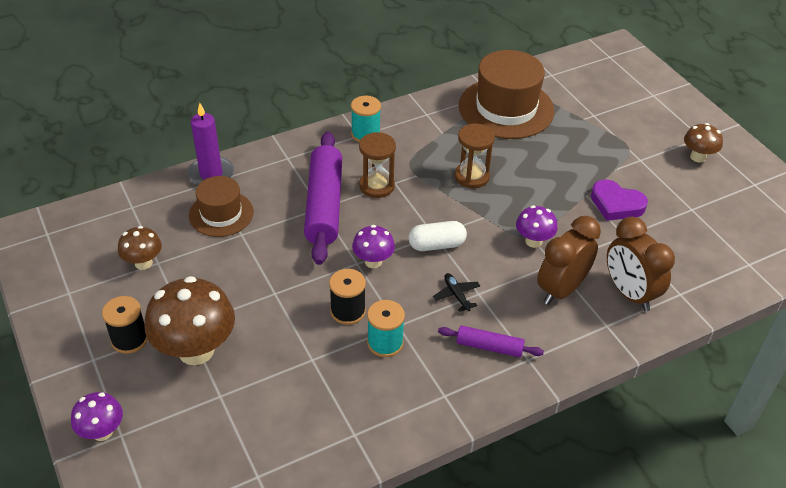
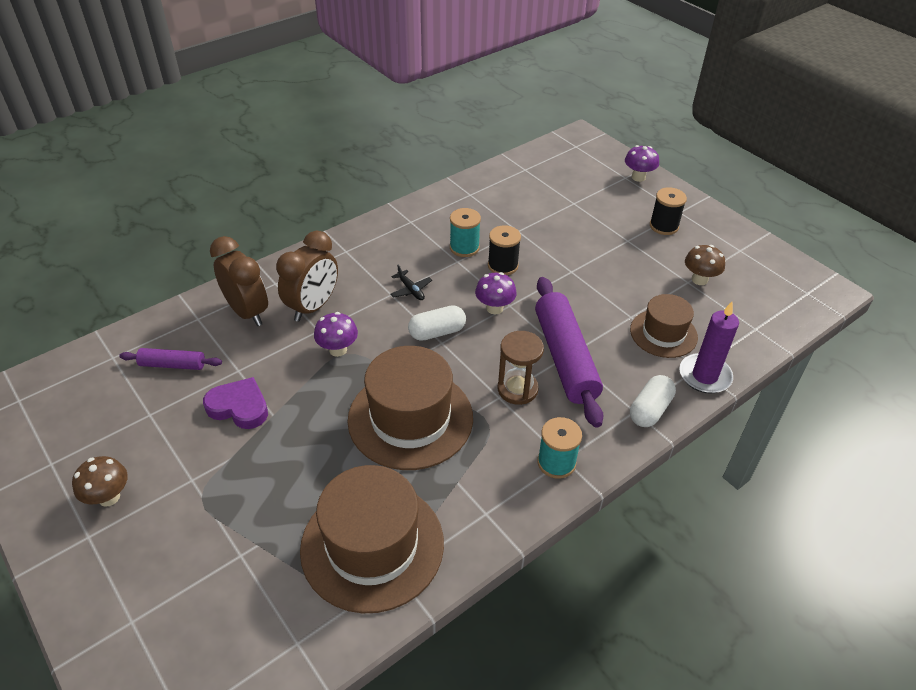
camera: 170 degrees right, 0 degrees up
brown mushroom [144,276,235,365] -> none
purple rolling pin [438,326,544,357] -> purple rolling pin moved to [119,348,222,370]
brown hourglass [455,124,495,188] -> brown hat [348,346,473,470]
none -> white capsule [630,375,676,427]

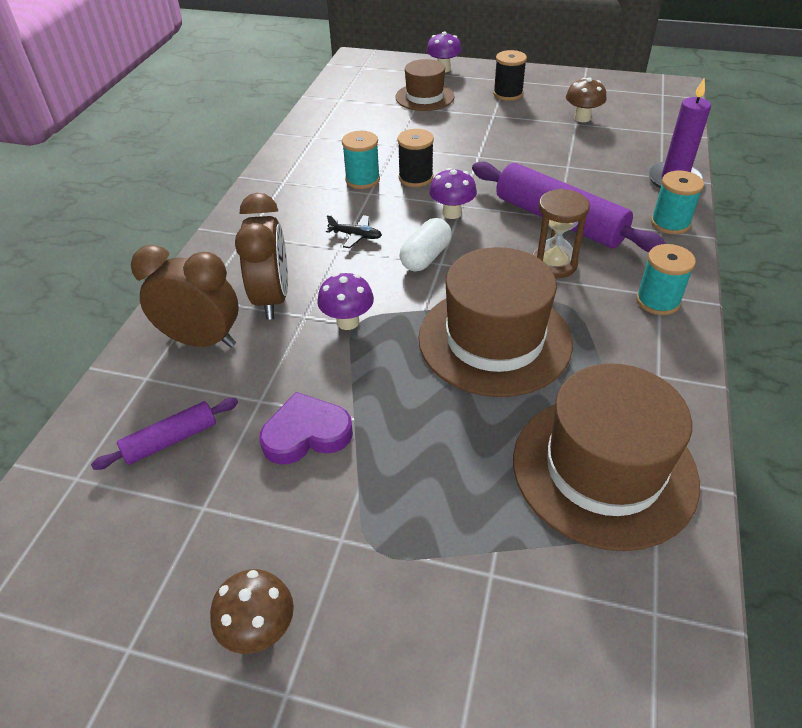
camera: 35 degrees left, 0 degrees up
brown hat [630,294,698,358] -> brown hat moved to [395,59,455,111]
white capsule [630,375,676,427] -> turquoise spool [651,171,704,234]

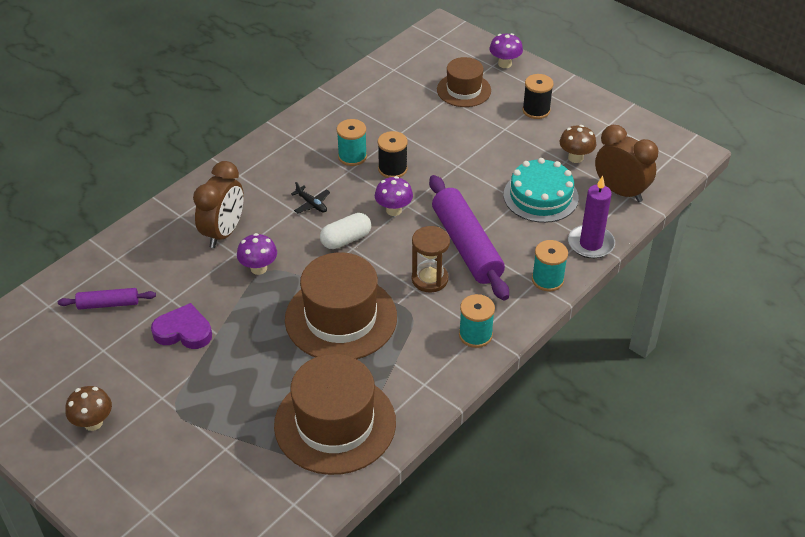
camera: 25 degrees right, 0 degrees up
brown clock [131,245,239,347] -> brown clock moved to [595,125,658,202]
none -> turquoise cake [504,158,579,223]

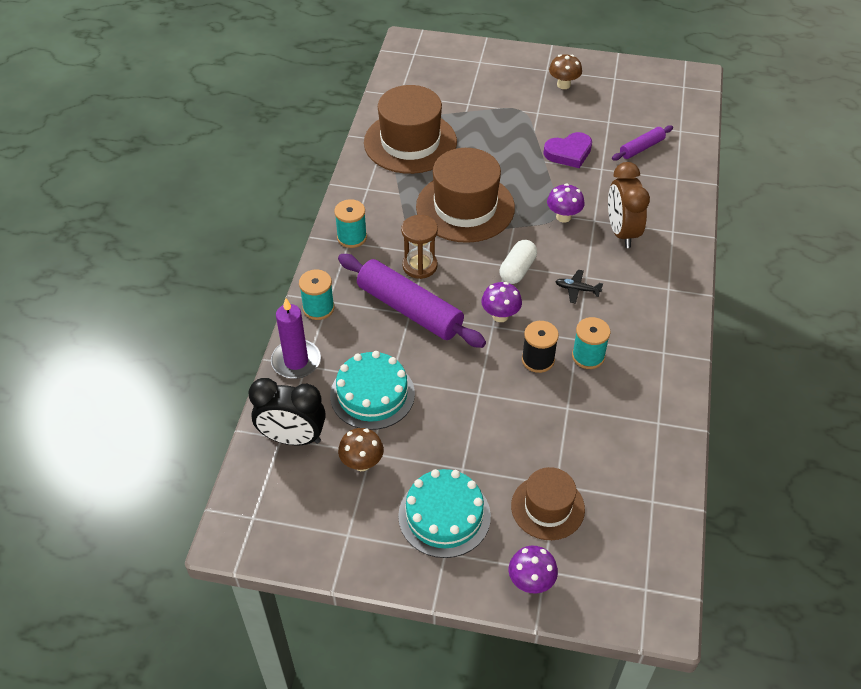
camera: 150 degrees right, 5 degrees up
black spool [522,74,554,119] -> turquoise cake [398,469,491,558]
brown clock [595,125,658,202] -> black clock [248,378,326,445]

